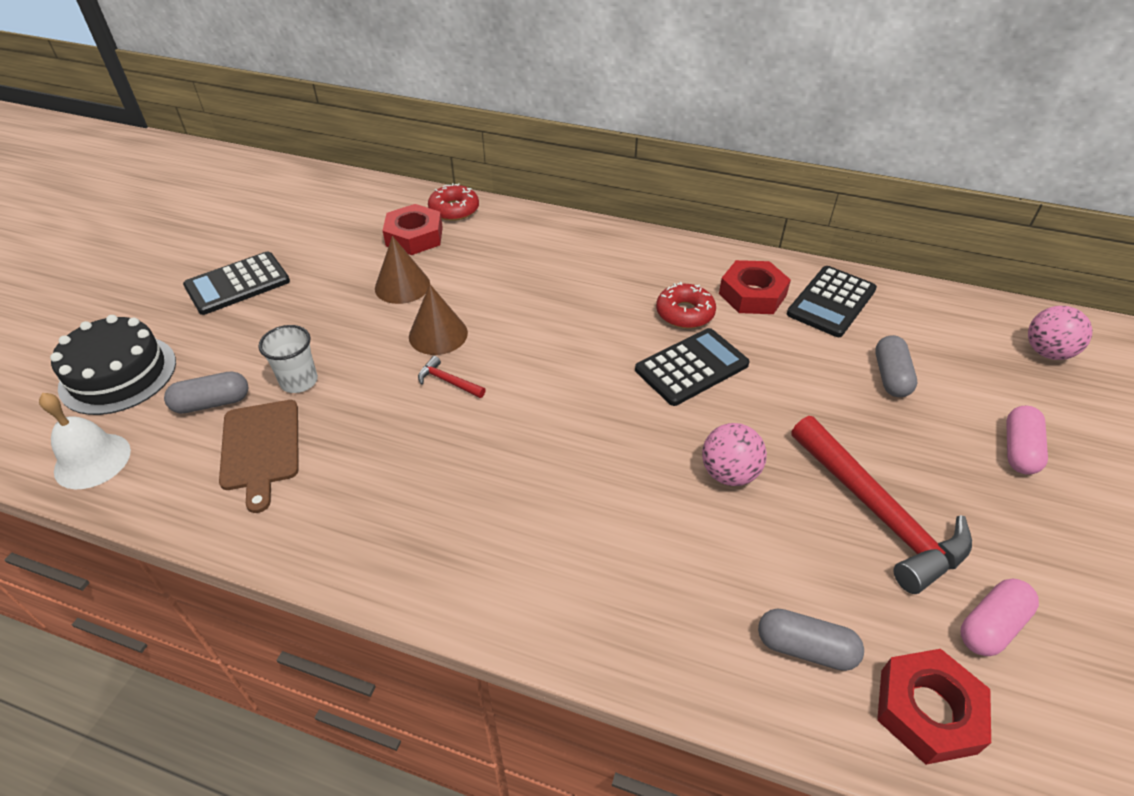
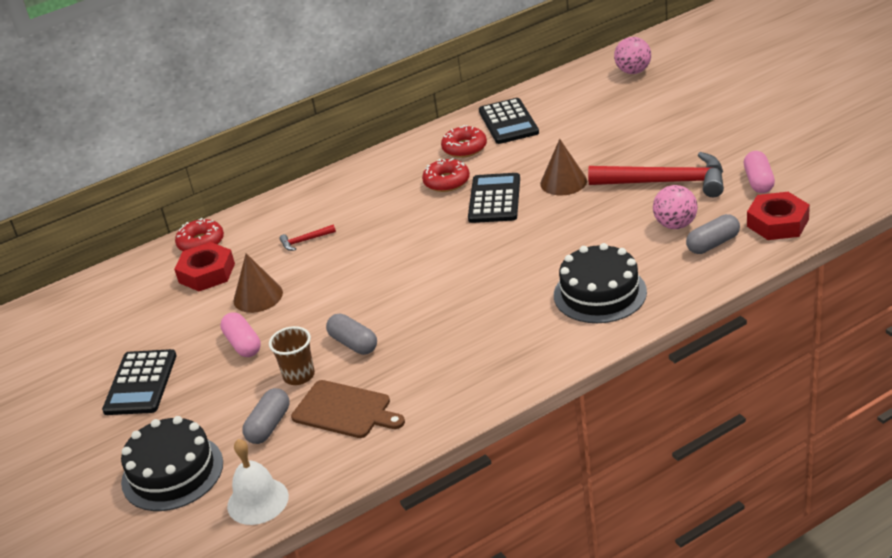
camera: 45 degrees left, 10 degrees down
white cup [258,325,318,393] -> brown cup [269,326,315,385]
brown cone [409,284,468,355] -> brown cone moved to [540,139,587,196]
red hammer [418,356,486,398] -> red hammer moved to [279,225,336,251]
pink ball [702,423,767,486] -> pink ball moved to [653,185,698,229]
red nut [719,260,791,314] -> red donut [441,125,487,158]
grey capsule [875,335,917,397] -> grey capsule moved to [326,313,377,355]
pink capsule [1006,406,1048,475] -> pink capsule moved to [220,312,261,357]
none -> black cake [554,243,647,323]

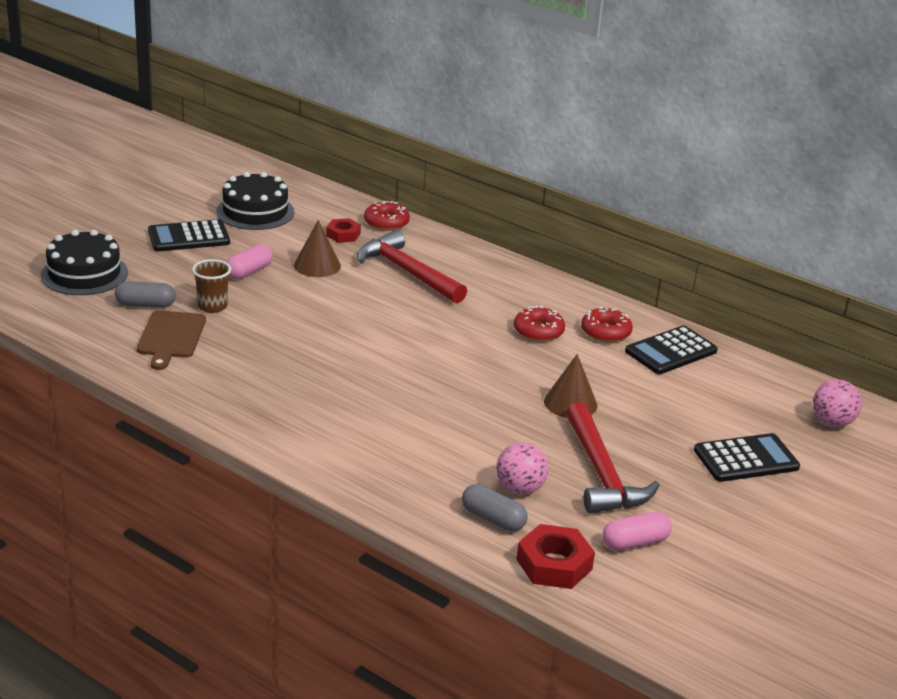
camera: 60 degrees right, 5 degrees down
red nut [174,242,235,291] -> red nut [326,218,361,243], size x0.64
white bell [227,439,289,525] -> none
red hammer [279,225,336,251] -> red hammer [357,230,467,303], size x2.41
grey capsule [326,313,377,355] -> none
black calculator [468,173,520,223] -> black calculator moved to [694,433,800,482]
black cake [554,243,647,323] -> black cake moved to [216,172,294,230]

